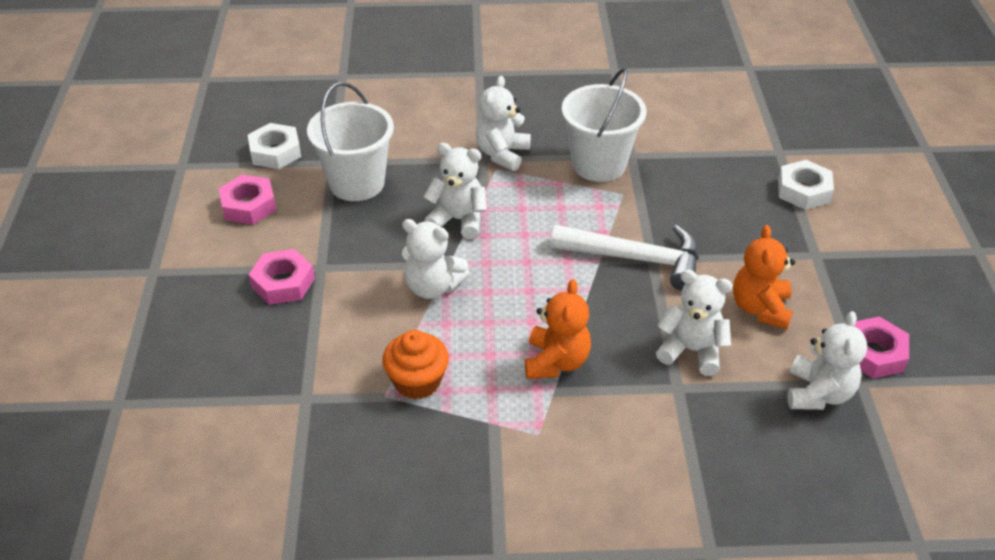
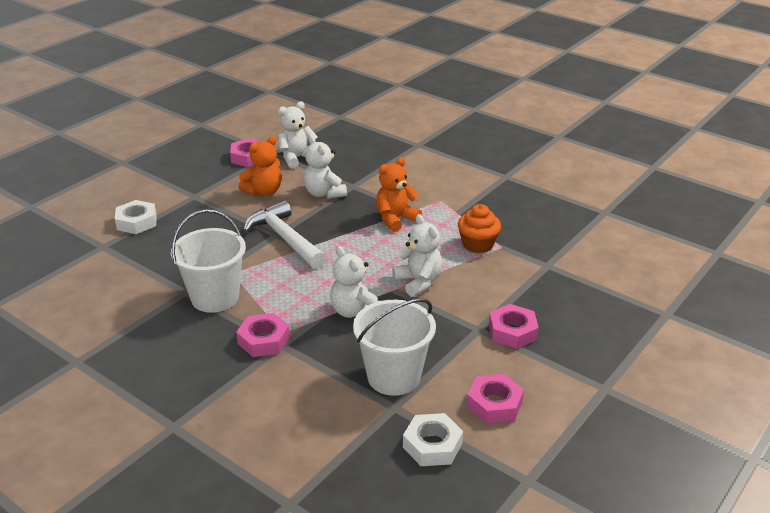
camera: 140 degrees left, 10 degrees down
white teddy bear [476,76,531,171] -> pink nut [236,313,290,357]

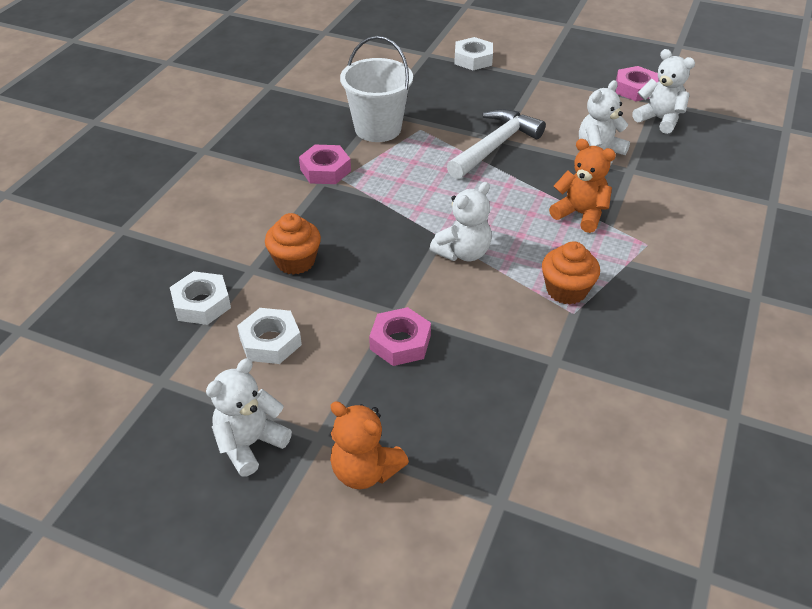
camera: 75 degrees right, 10 degrees up
orange teddy bear [238,136,282,196] -> orange teddy bear moved to [330,401,409,489]
white teddy bear [330,246,379,318] -> white teddy bear moved to [206,358,292,477]
white bucket [353,298,436,396] -> orange cupcake [265,213,321,275]
pink nut [467,374,524,423] -> white nut [237,308,302,364]

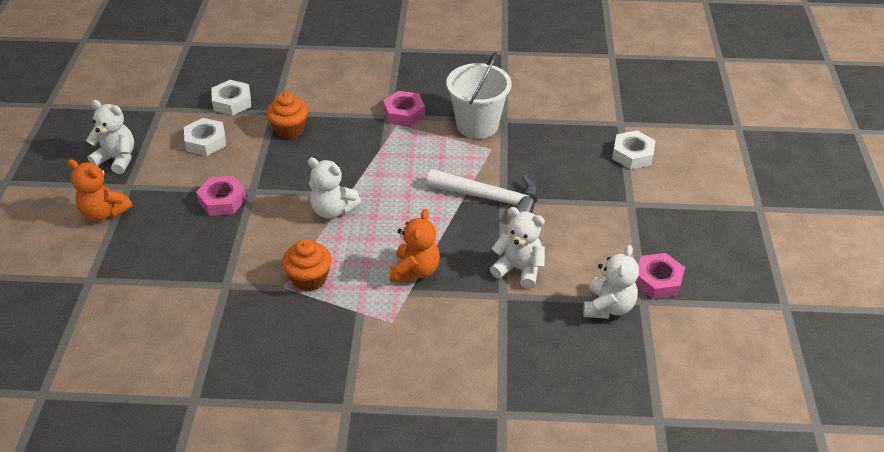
camera: 70 degrees right, 0 degrees up
orange teddy bear [330,401,409,489] -> orange teddy bear turned 75 degrees counterclockwise [68,159,133,221]

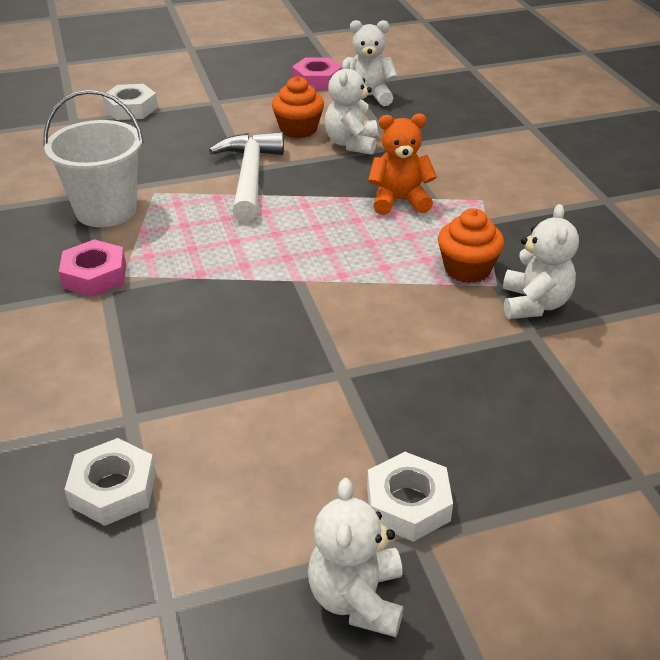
camera: 110 degrees left, 5 degrees down
orange teddy bear [68,159,133,221] -> none
white nut [184,118,226,156] -> white nut moved to [367,452,453,542]
pink nut [196,176,246,216] -> none
orange cupcake [266,92,308,139] -> orange cupcake moved to [272,76,324,138]
white teddy bear [308,157,361,219] -> white teddy bear moved to [503,204,579,319]

